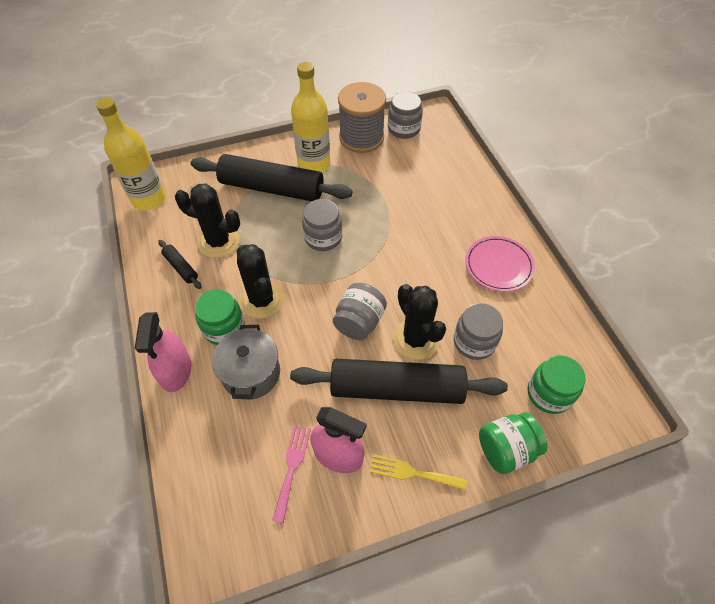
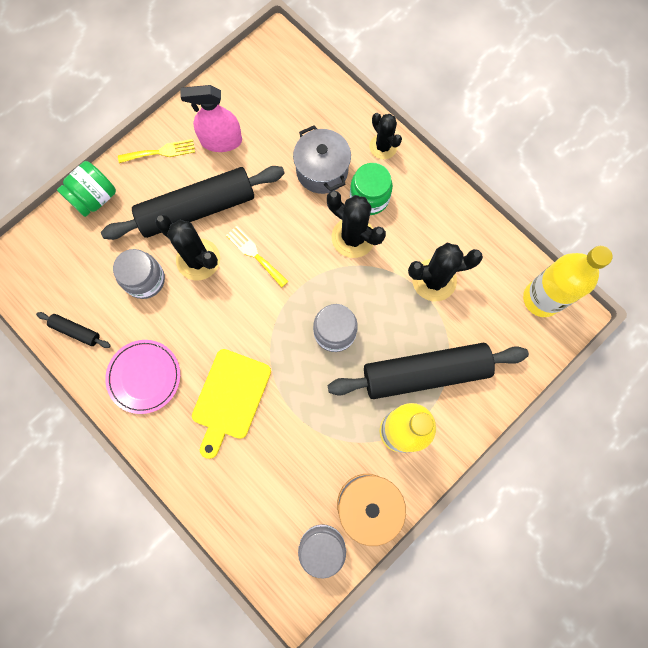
camera: 155 degrees right, 20 degrees up
pink spray bottle [135,312,191,392] -> black cactus [369,113,402,159]
black rolling pin [158,240,202,289] -> black rolling pin moved to [36,312,111,348]
pink fork [272,426,311,523] -> none
grey jar [333,283,387,340] -> yellow fork [226,226,288,287]
green jar [528,355,586,414] -> none
none -> yellow cutting board [192,349,271,459]

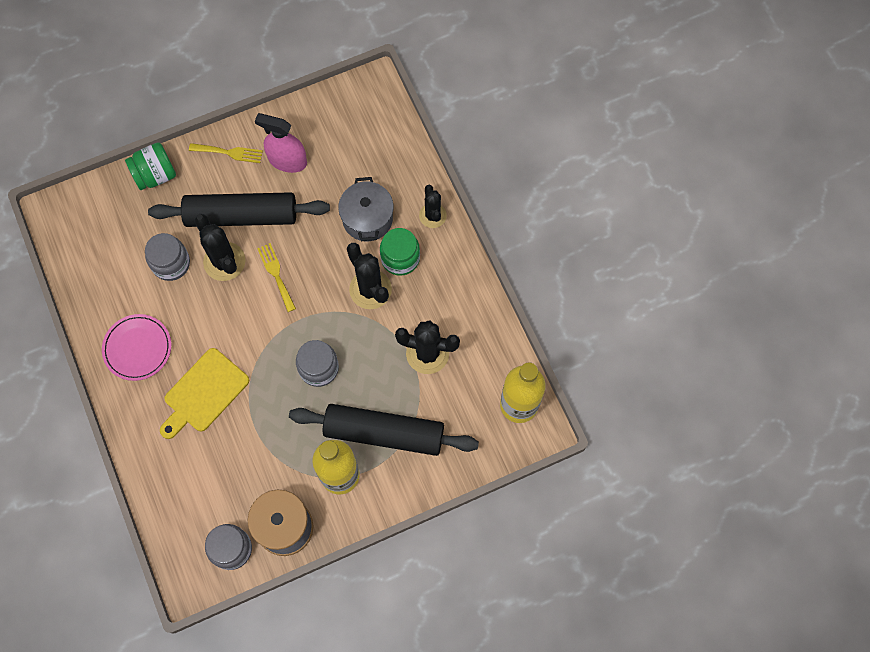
camera: 20 degrees right, 5 degrees down
black rolling pin [36,312,111,348] -> none

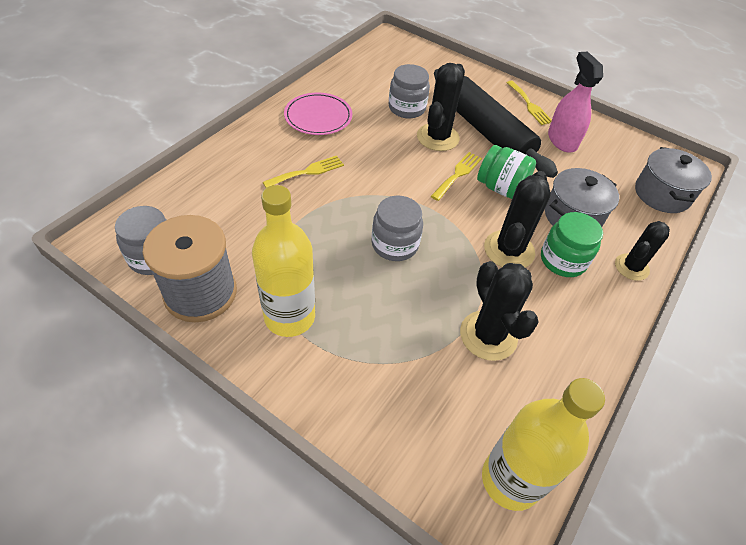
camera: 55 degrees right, 20 degrees down
green jar [125,142,176,190] -> green jar moved to [477,145,536,199]
yellow cutting board [160,348,249,439] -> yellow fork [263,156,344,188]
black rolling pin [289,404,479,456] -> none
none -> grey pot [635,147,712,213]

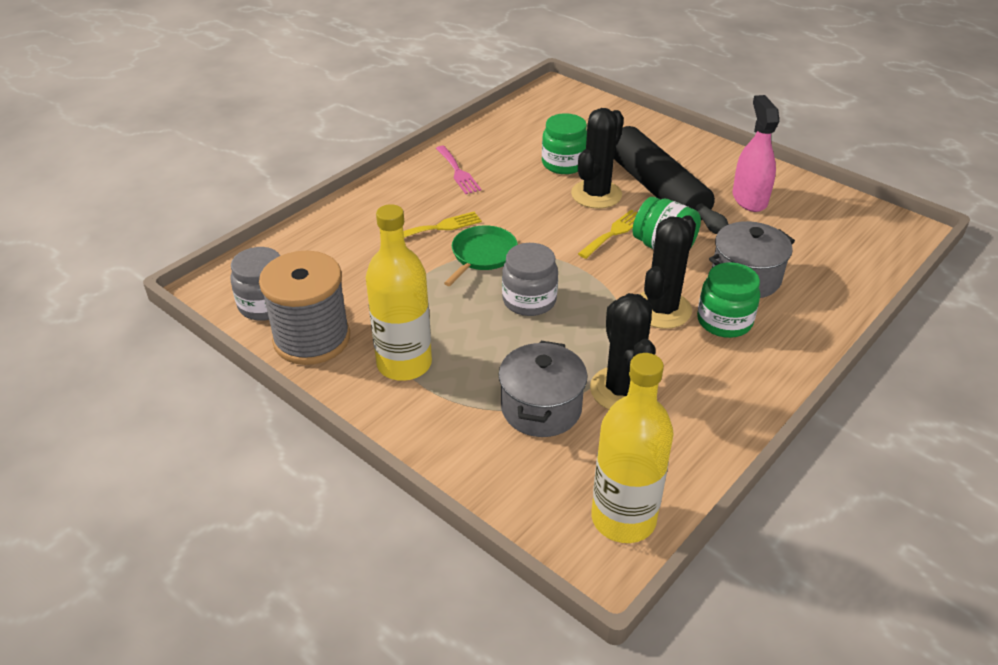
camera: 10 degrees right, 10 degrees down
pink plate [284,92,352,135] -> pink fork [436,146,481,194]
grey jar [389,64,430,118] -> green jar [542,113,587,174]
yellow fork [507,81,552,125] -> none
black cactus [615,221,670,281] -> none
grey pot [635,147,712,213] -> grey pot moved to [499,341,587,437]
none -> green pan [444,225,518,286]

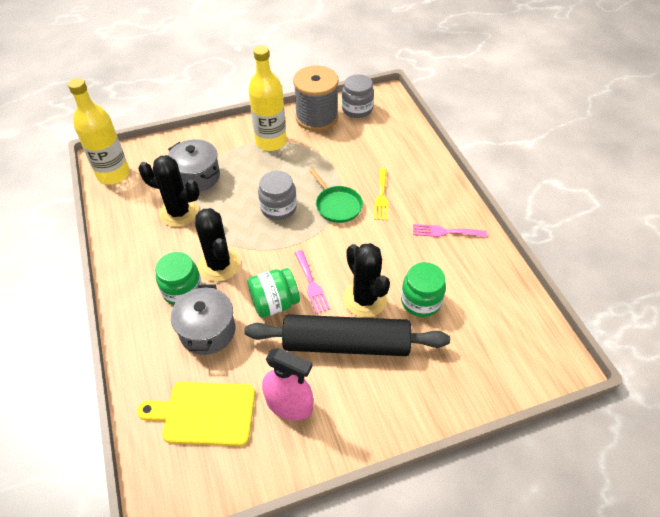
camera: 120 degrees right, 10 degrees up
yellow fork [578,210,637,259] -> pink fork [295,250,330,314]
none -> yellow cutting board [137,382,255,446]

